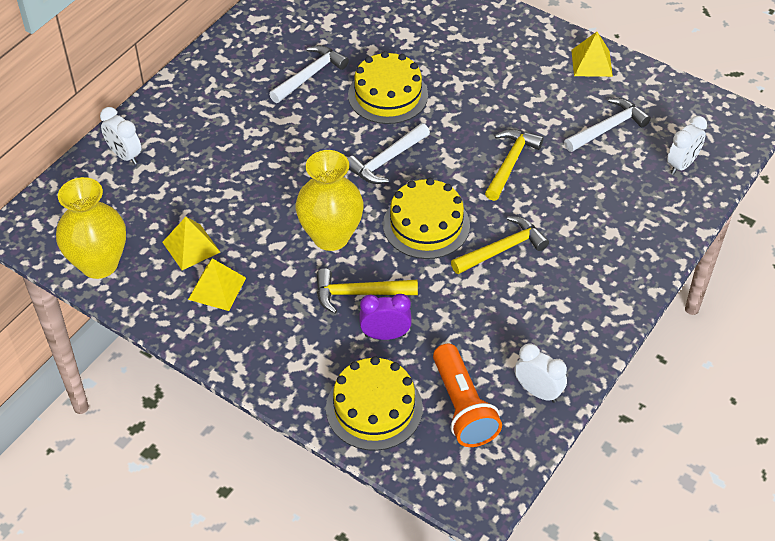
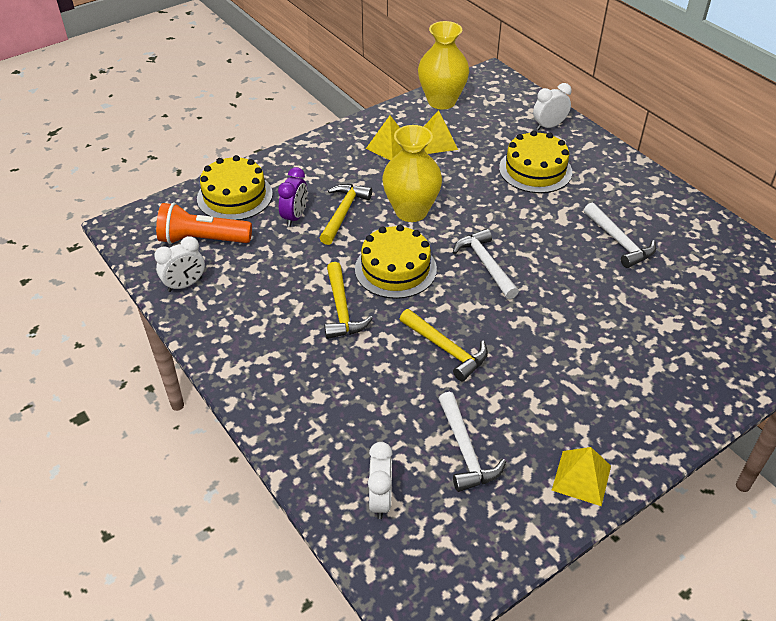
camera: 110 degrees right, 5 degrees down
yellow cake [348,51,428,124] -> yellow cake moved to [499,130,572,193]
white clock [667,116,707,175] -> white clock turned 150 degrees counterclockwise [368,442,393,519]

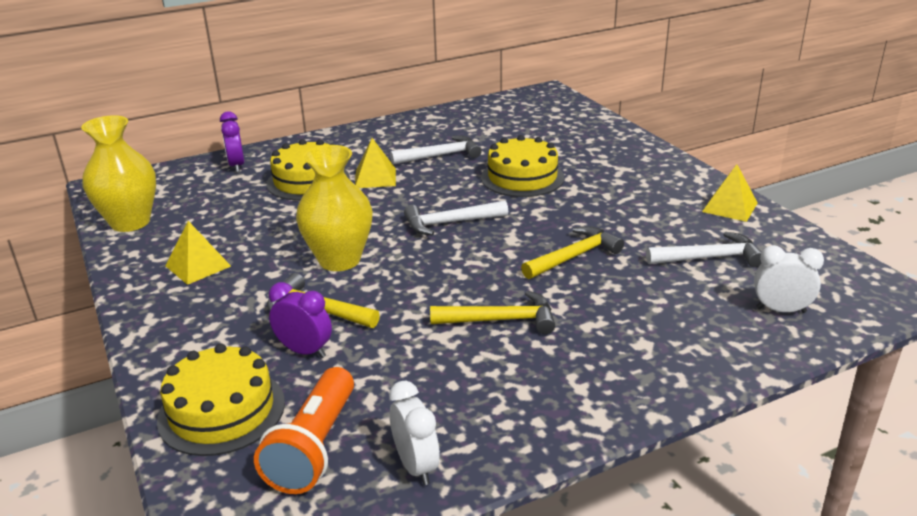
camera: 80 degrees left, 15 degrees down
yellow cake [355,225,437,299] -> yellow cake moved to [481,135,564,197]
yellow pyramid [424,110,458,154] -> yellow pyramid moved to [355,138,396,188]
white clock [533,83,572,130] -> purple clock [220,111,244,172]

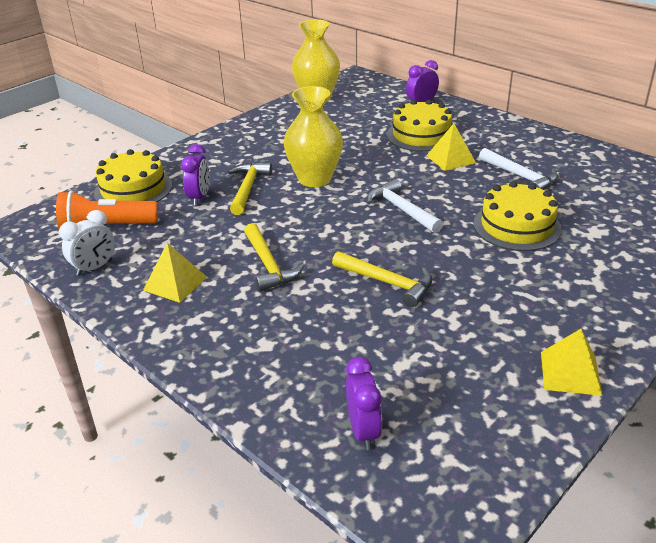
camera: 70 degrees right, 5 degrees up
yellow pyramid [165,221,231,285] -> yellow pyramid moved to [143,243,207,303]
white hammer [646,232,762,267] -> none
white clock [754,245,824,313] -> purple clock [346,357,382,450]

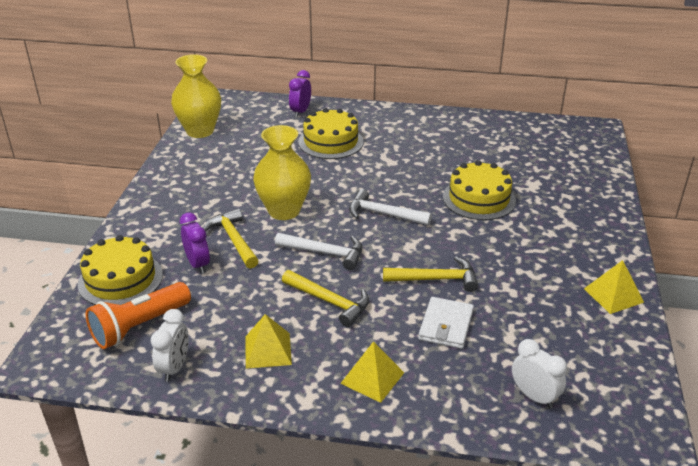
camera: 35 degrees left, 0 degrees up
purple clock [346,357,382,450] -> white clock [512,339,567,408]
yellow pyramid [426,123,476,171] -> yellow pyramid moved to [340,341,404,403]
white hammer [479,148,558,190] -> white hammer moved to [275,233,362,270]
none -> white wallet [418,297,474,349]

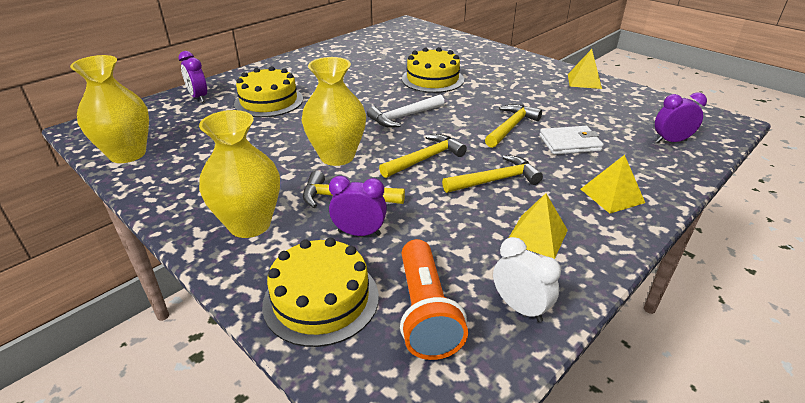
camera: 55 degrees left, 0 degrees up
white hammer [275,233,362,270] -> yellow hammer [379,134,467,178]
white wallet [418,297,474,349] -> white wallet turned 60 degrees counterclockwise [539,126,604,155]
white clock [512,339,567,408] -> purple clock [655,92,707,143]
none -> yellow vase [199,110,280,238]

